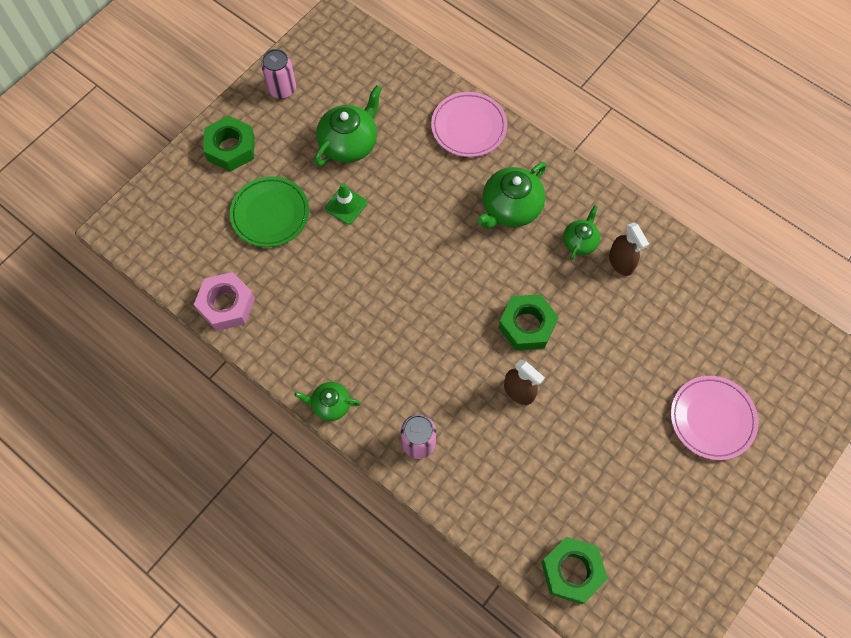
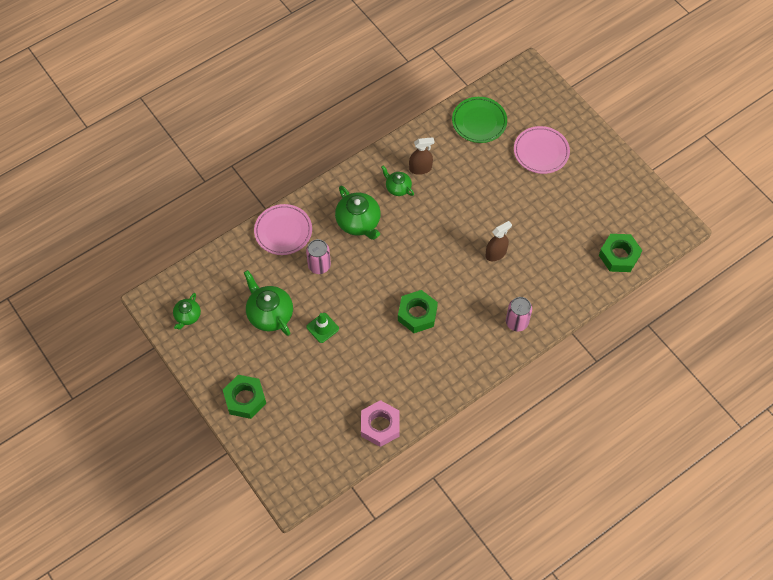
camera: 75 degrees left, 5 degrees down
green plate [230,176,309,247] -> green plate moved to [452,97,507,143]
pink can [261,49,296,99] -> pink can moved to [306,239,331,274]
green teapot [294,382,361,421] -> green teapot moved to [173,293,201,329]
green nut [498,294,558,351] -> green nut moved to [398,290,438,333]

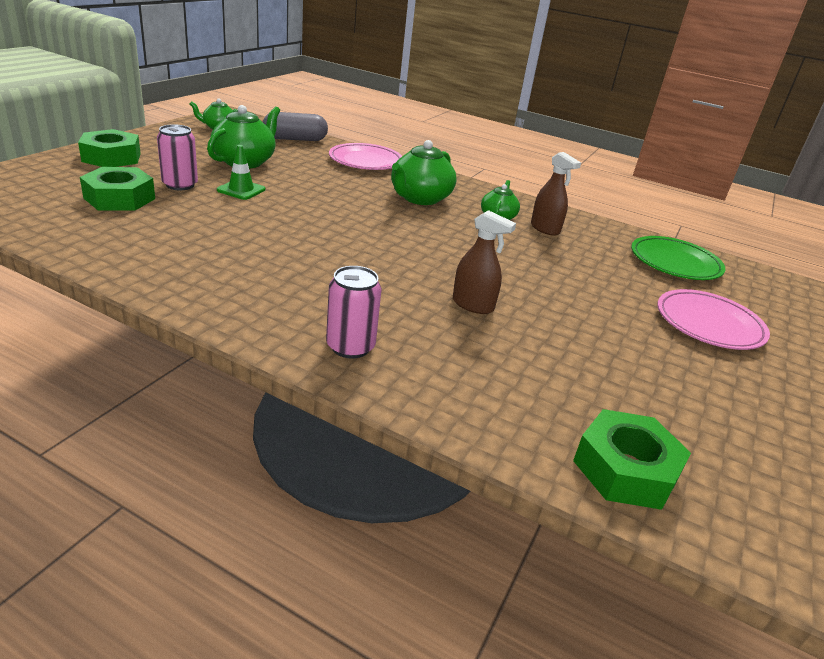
camera: 60 degrees right, 30 degrees down
pink can [306,239,331,274] -> pink can moved to [157,124,198,190]
pink nut [361,400,400,447] -> none
green nut [398,290,438,333] -> green nut moved to [80,167,155,211]
none -> grey capsule [263,112,328,141]

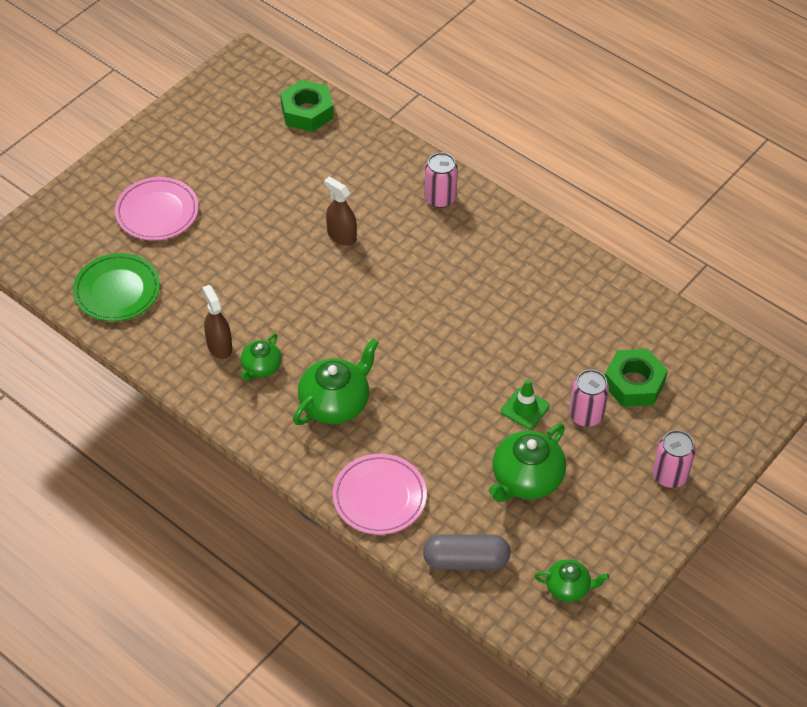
camera: 165 degrees left, 20 degrees up
green nut [78,129,141,167] -> pink can [653,430,696,488]

